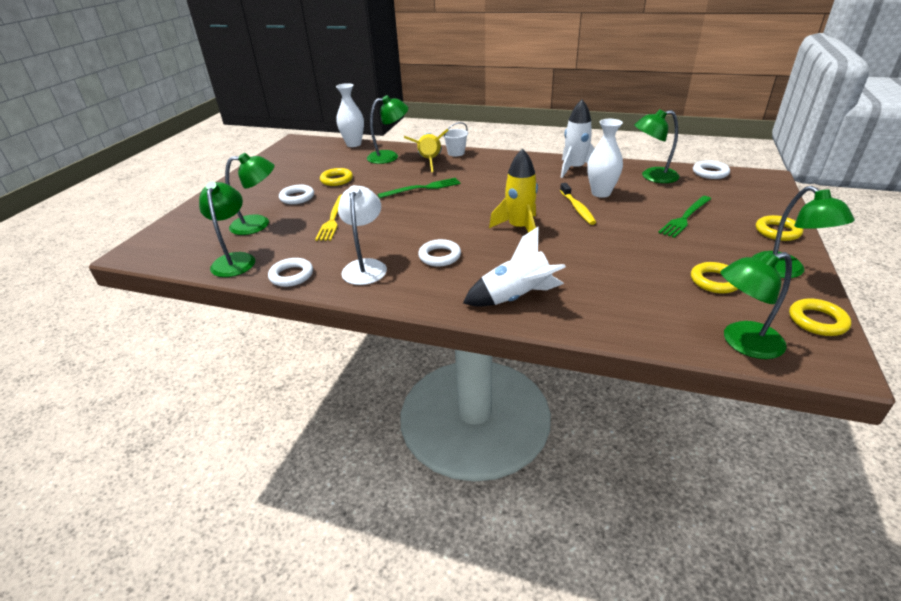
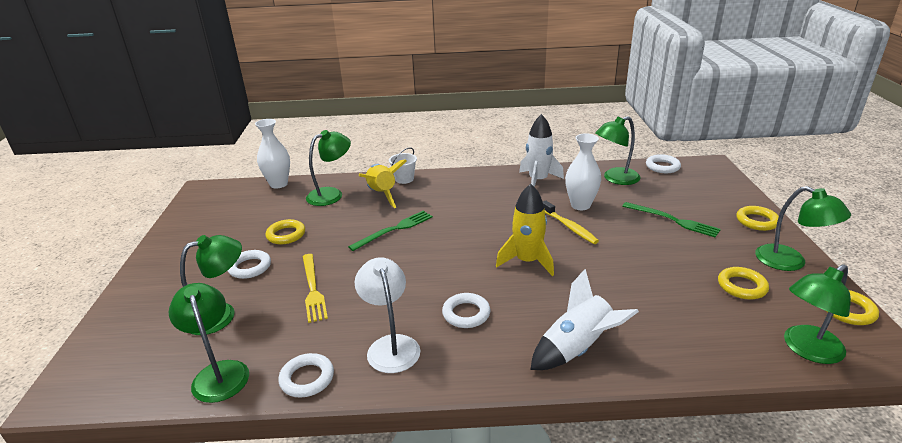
camera: 20 degrees left, 5 degrees down
green fork [658,196,711,238] -> green fork turned 75 degrees counterclockwise [622,202,721,238]

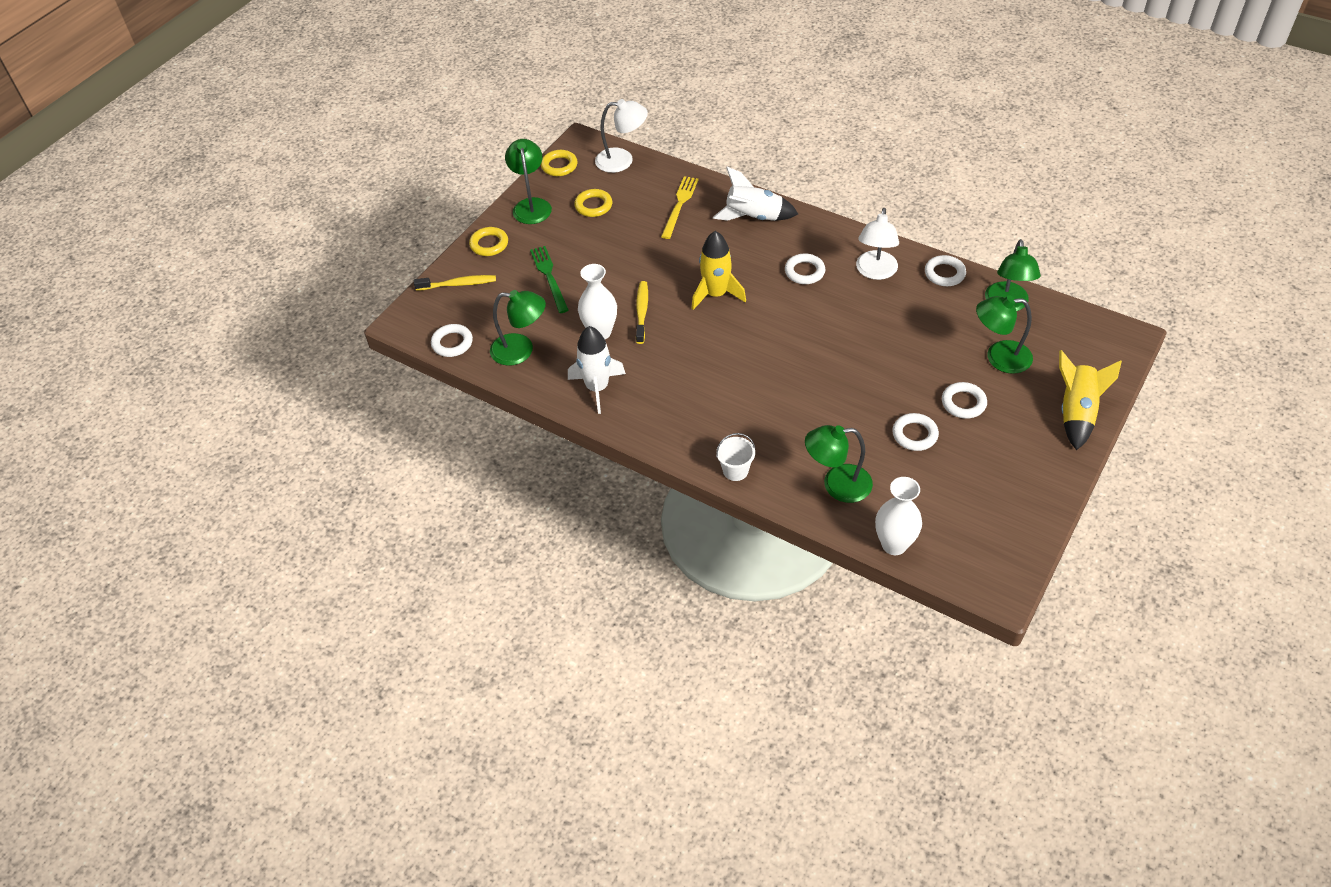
camera: 145 degrees left, 20 degrees up
yellow ring [265,219,305,244] -> white ring [892,413,939,451]
yellow fork [303,254,328,323] -> yellow fork moved to [661,176,699,239]
green fork [348,211,433,251] -> none
yellow rocket [359,160,407,208] -> yellow rocket moved to [1059,350,1122,450]
green lamp [784,264,851,364] -> white lamp [595,99,648,173]
none -> yellow toothbrush [414,275,496,291]

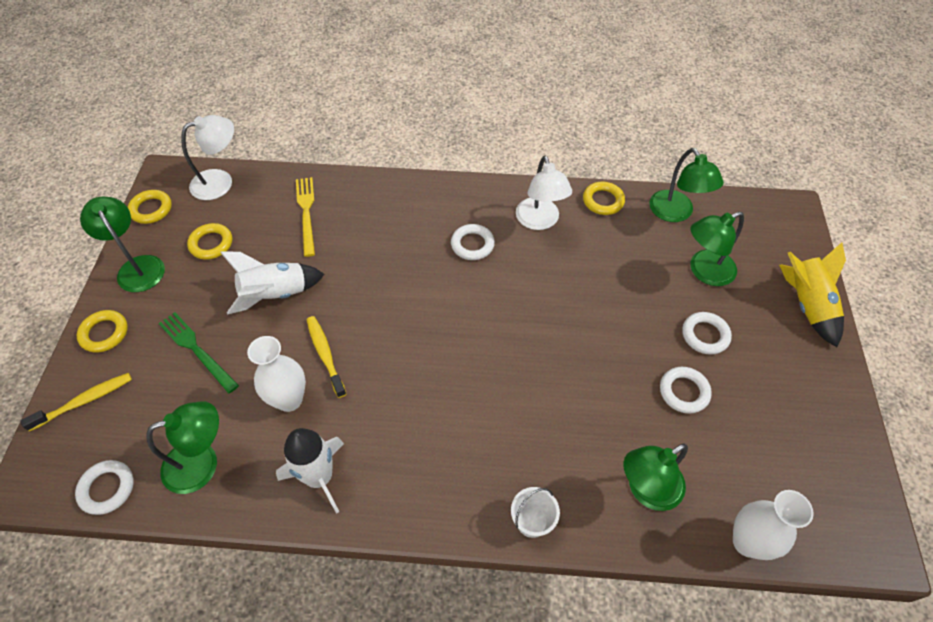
camera: 30 degrees left, 5 degrees up
yellow rocket [692,231,746,310] -> none
white rocket [713,167,798,221] -> white rocket moved to [220,251,325,315]
white ring [925,255,966,286] -> yellow ring [583,182,625,215]

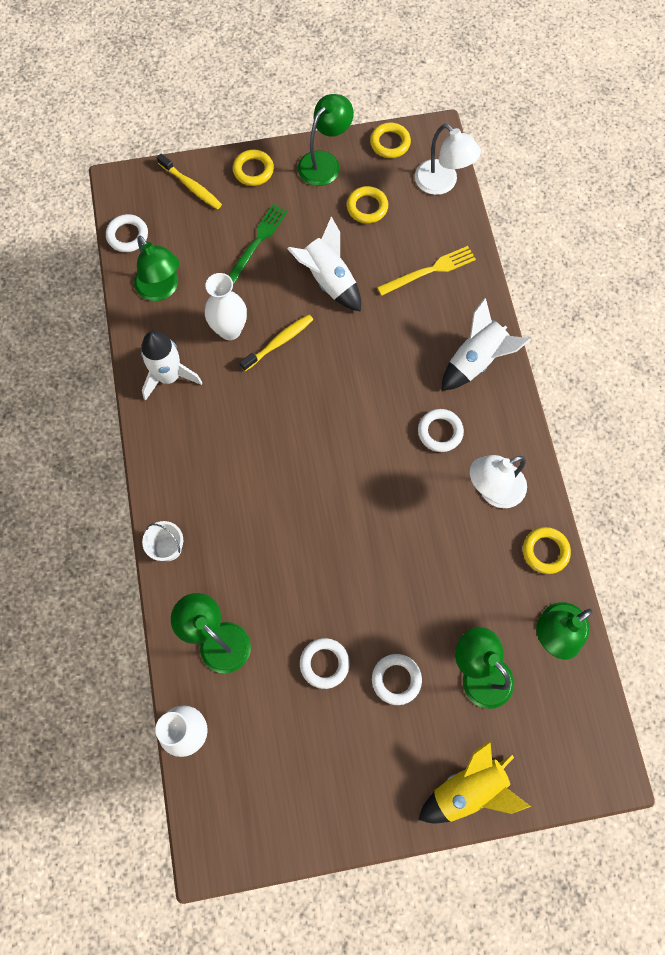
camera: 75 degrees right, 15 degrees up
none -> white rocket [442,298,531,391]

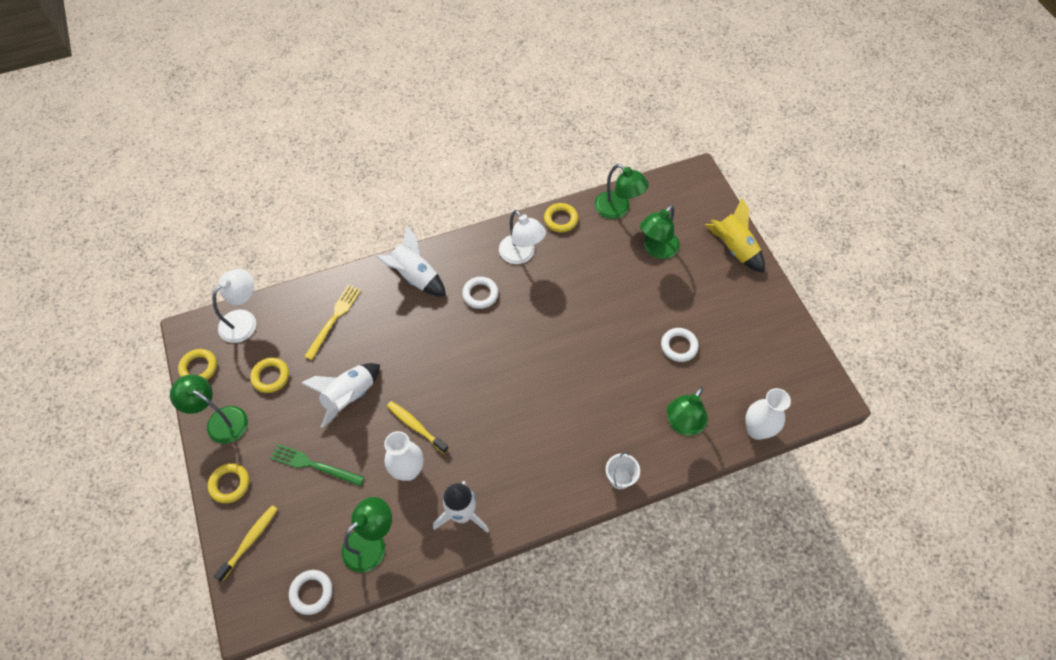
camera: 100 degrees left, 10 degrees down
white ring [372,654,422,705] -> none
yellow fork [377,246,476,296] -> yellow fork turned 60 degrees clockwise [304,285,361,360]

